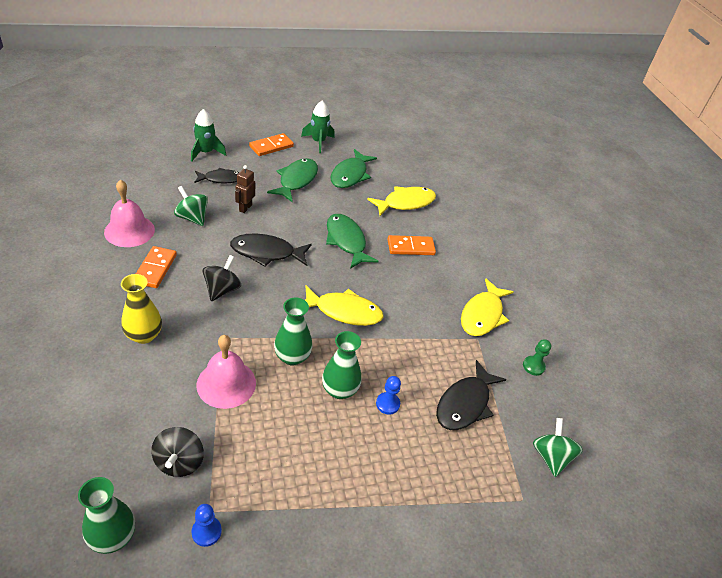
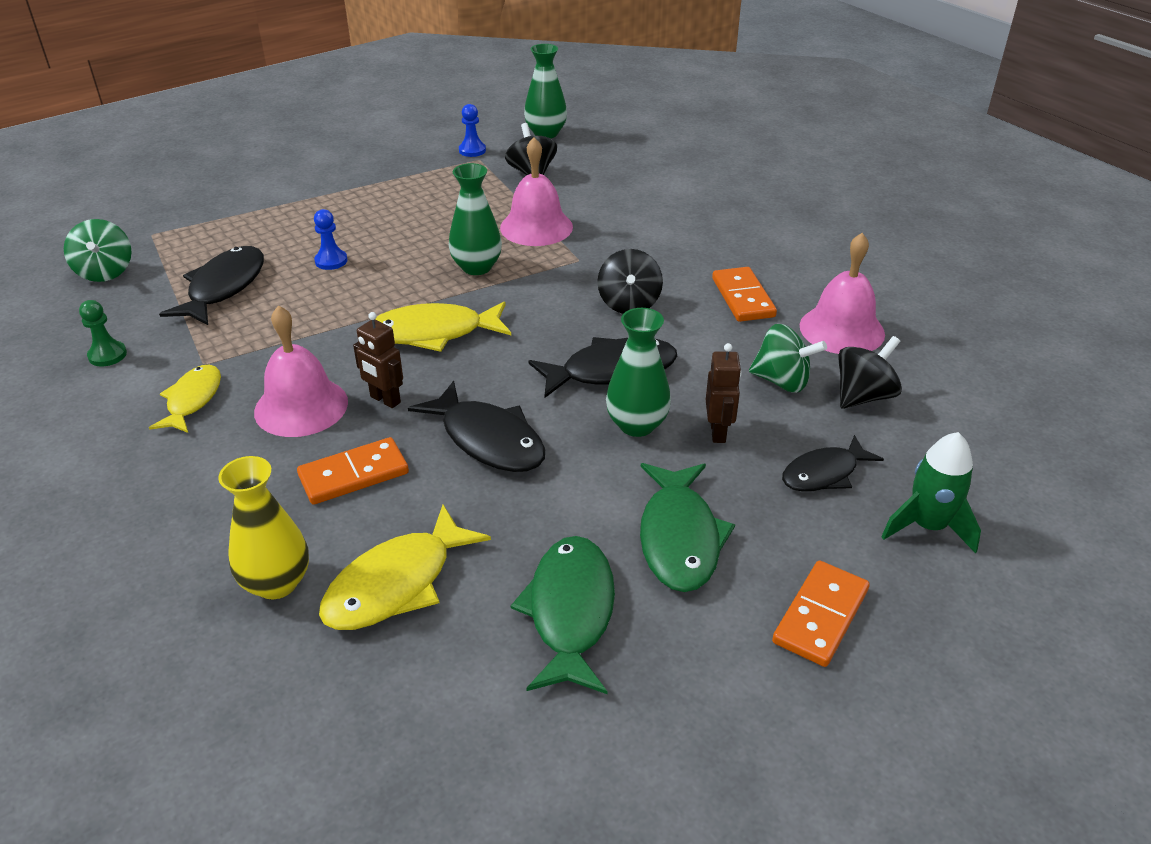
camera: 165 degrees right, 5 degrees down
yellow vase [121,274,162,344] -> yellow vase moved to [218,456,309,599]
green rocket [301,101,335,153] -> none
green vase [322,331,362,399] -> green vase moved to [606,308,671,437]
green fish [326,214,379,269] -> black fish [408,381,545,472]
yellow fish [461,278,514,336] -> yellow fish [149,365,221,433], size x0.66
none -> pink bell [254,305,348,437]
none -> brown robot [353,312,403,408]
none -> black spinning top [838,336,902,409]

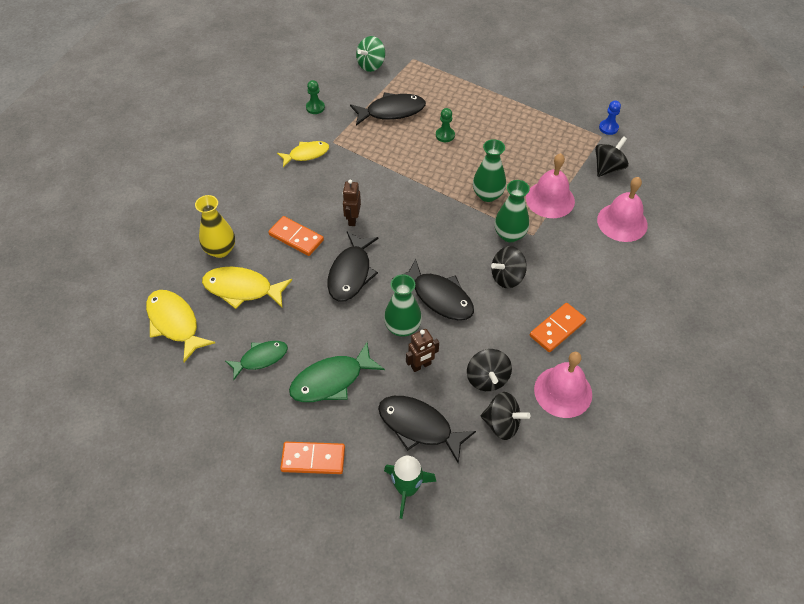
camera: 60 degrees right, 15 degrees up
pink bell [254,305,348,437] -> pink bell moved to [597,177,648,242]
blue pawn [314,209,348,270] -> green pawn [436,108,455,142]
yellow fish [376,301,511,352] -> yellow fish moved to [146,290,215,362]
green fish [511,536,615,694] -> green fish [225,341,288,380], size x0.66
green vase [524,44,567,138] -> green vase moved to [495,180,530,242]
green spinning top [749,324,827,393] -> black spinning top [467,349,512,391]
black fish [782,435,884,491] -> black fish [378,396,476,463], size x1.51

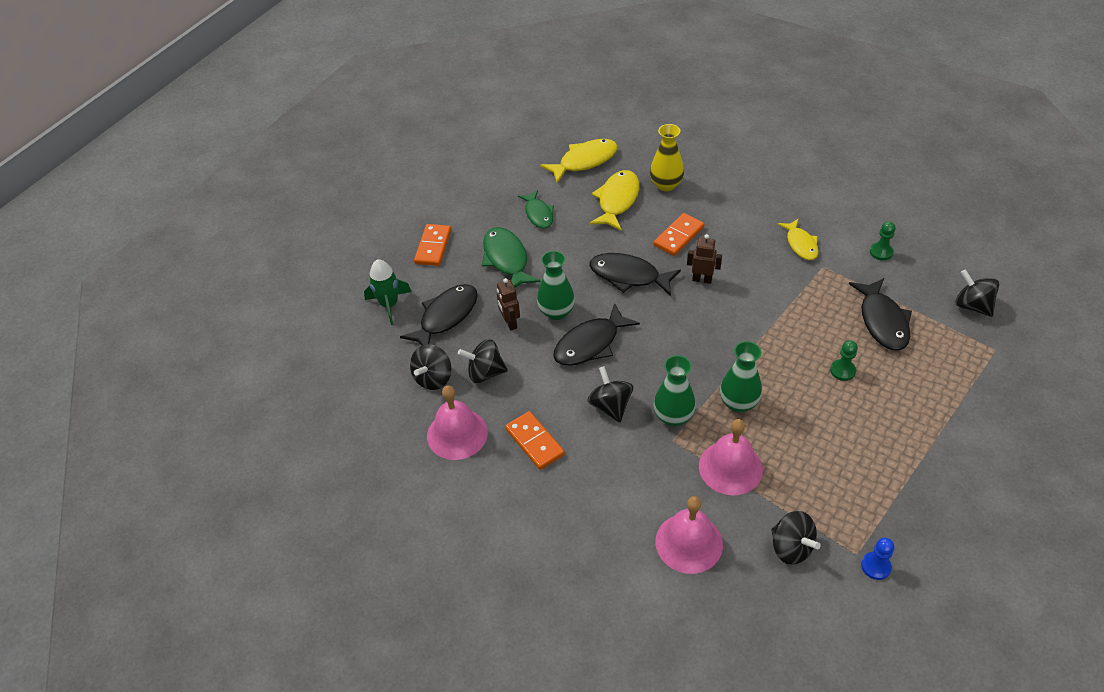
camera: 100 degrees right, 5 degrees down
green spinning top [356,36,385,72] -> black spinning top [955,269,999,317]

